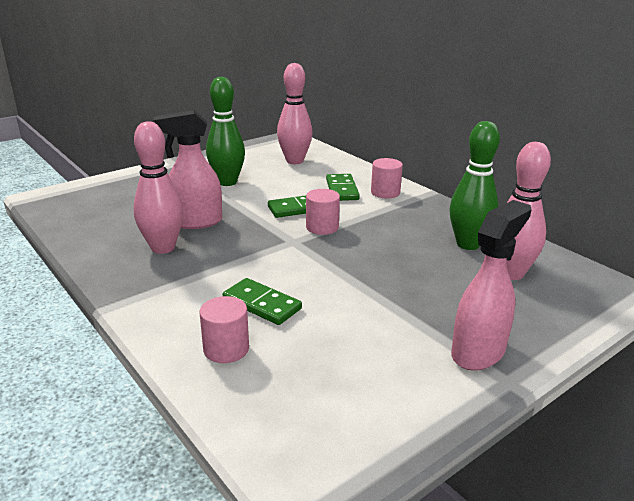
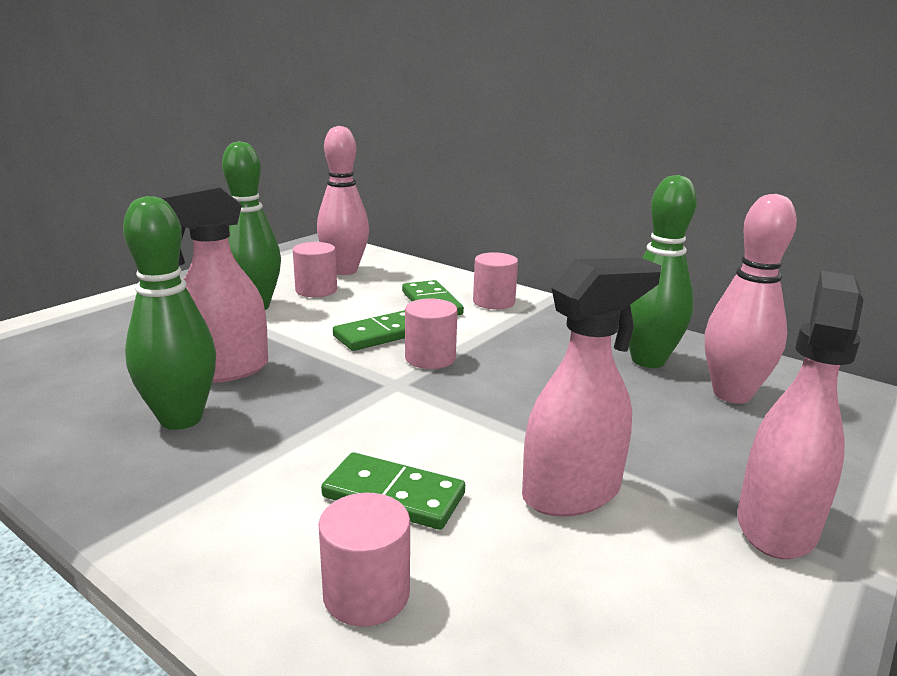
camera: 15 degrees left, 5 degrees down
pink bowling pin [133,121,183,254] -> green bowling pin [123,196,216,430]
none -> pink cylinder [293,242,337,297]
none -> pink spray bottle [522,257,661,517]

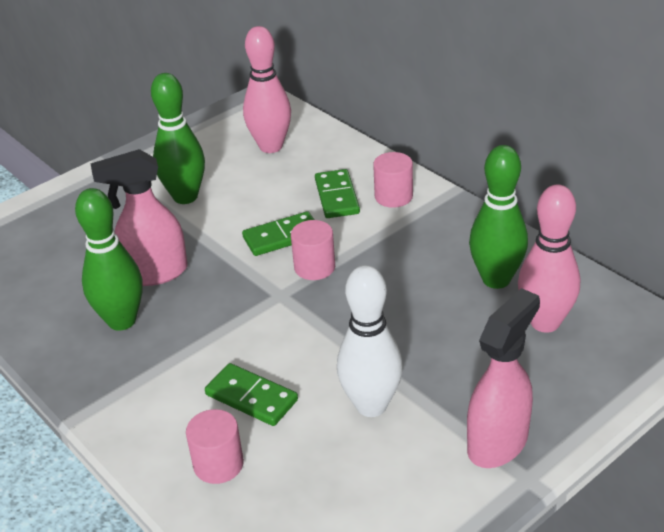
camera: 15 degrees right, 15 degrees up
pink cylinder [293,242,337,297] -> none
pink spray bottle [522,257,661,517] -> white bowling pin [337,265,403,417]

